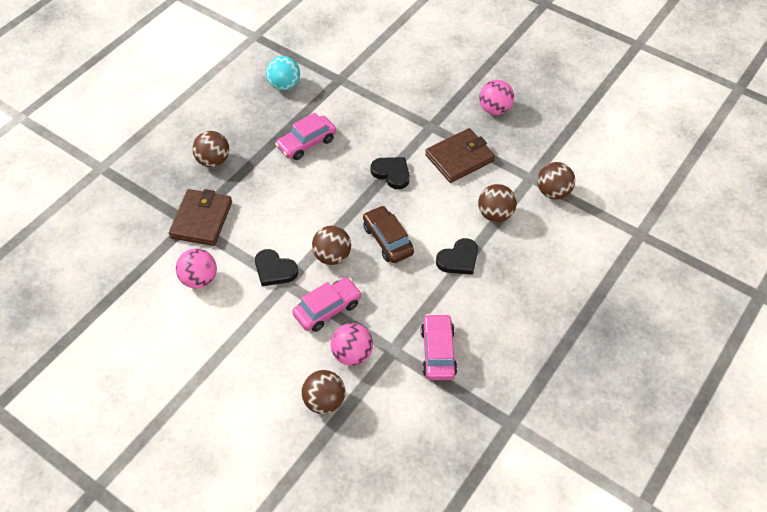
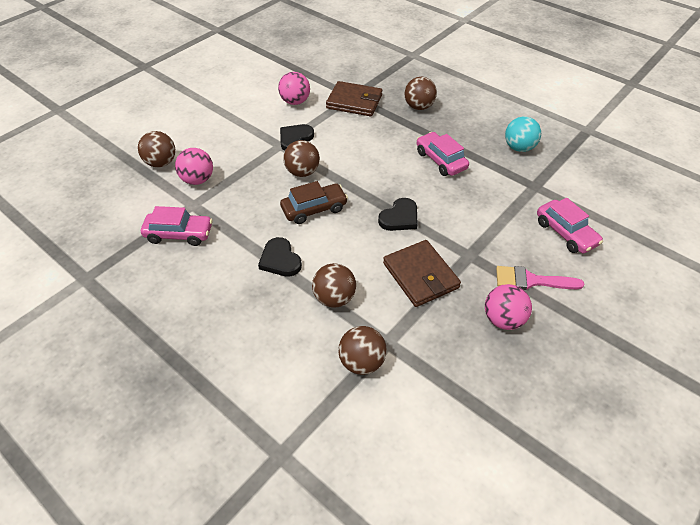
camera: 95 degrees right, 5 degrees down
pink car [292,277,362,332] -> pink car moved to [537,198,603,253]
none -> pink brush [496,266,584,290]

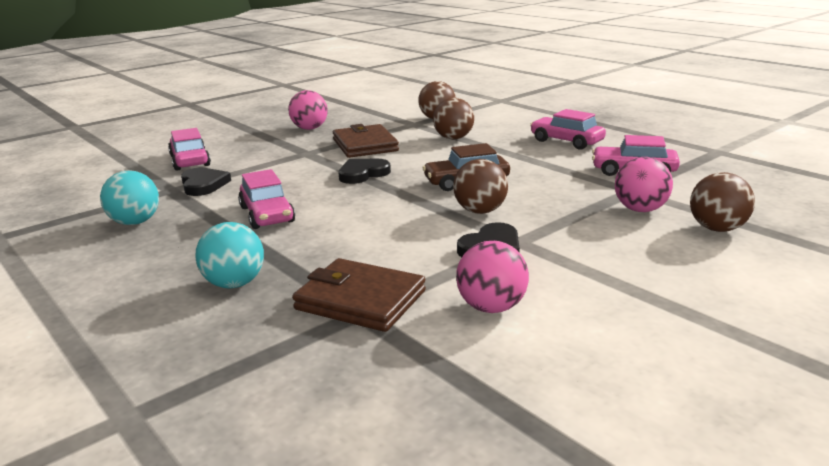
camera: 170 degrees left, 25 degrees down
black heart [258,237,302,277] -> black heart moved to [181,168,231,196]
brown ball [404,77,437,110] -> turquoise ball [195,222,264,288]
pink brush [496,266,584,290] -> none
none -> pink car [530,109,606,150]

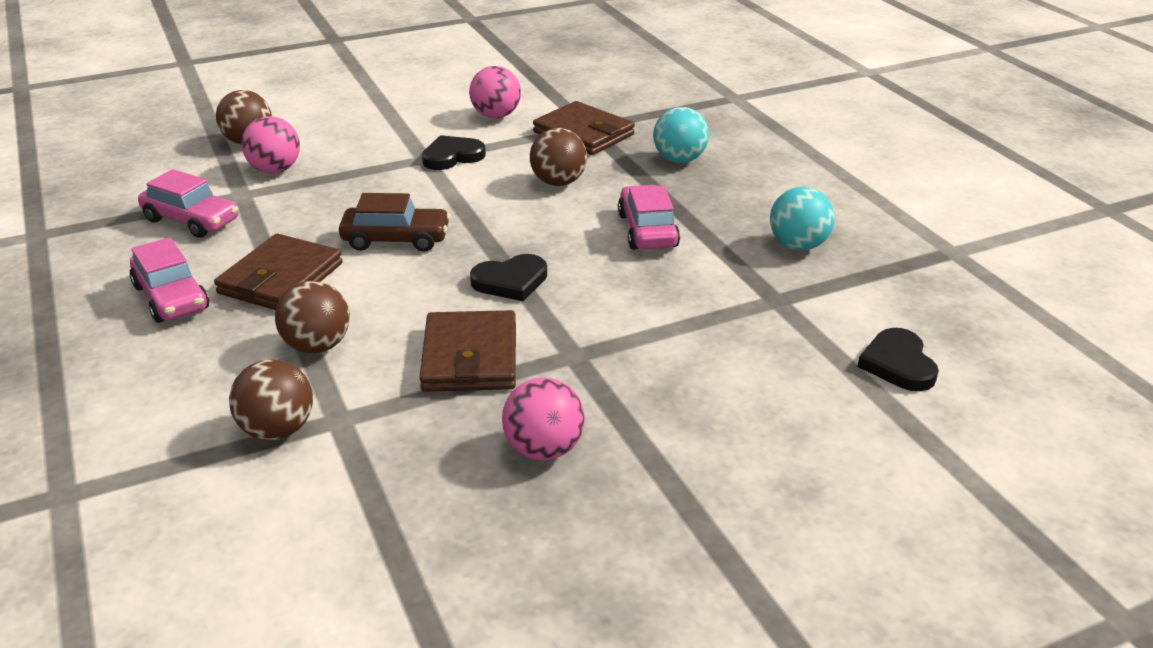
camera: 165 degrees left, 10 degrees up
pink car [168,128,211,170] -> none
black heart [181,168,231,196] -> black heart moved to [857,328,939,391]
brown ball [453,159,508,214] -> brown ball moved to [530,128,587,186]
none -> brown wallet [214,234,343,310]

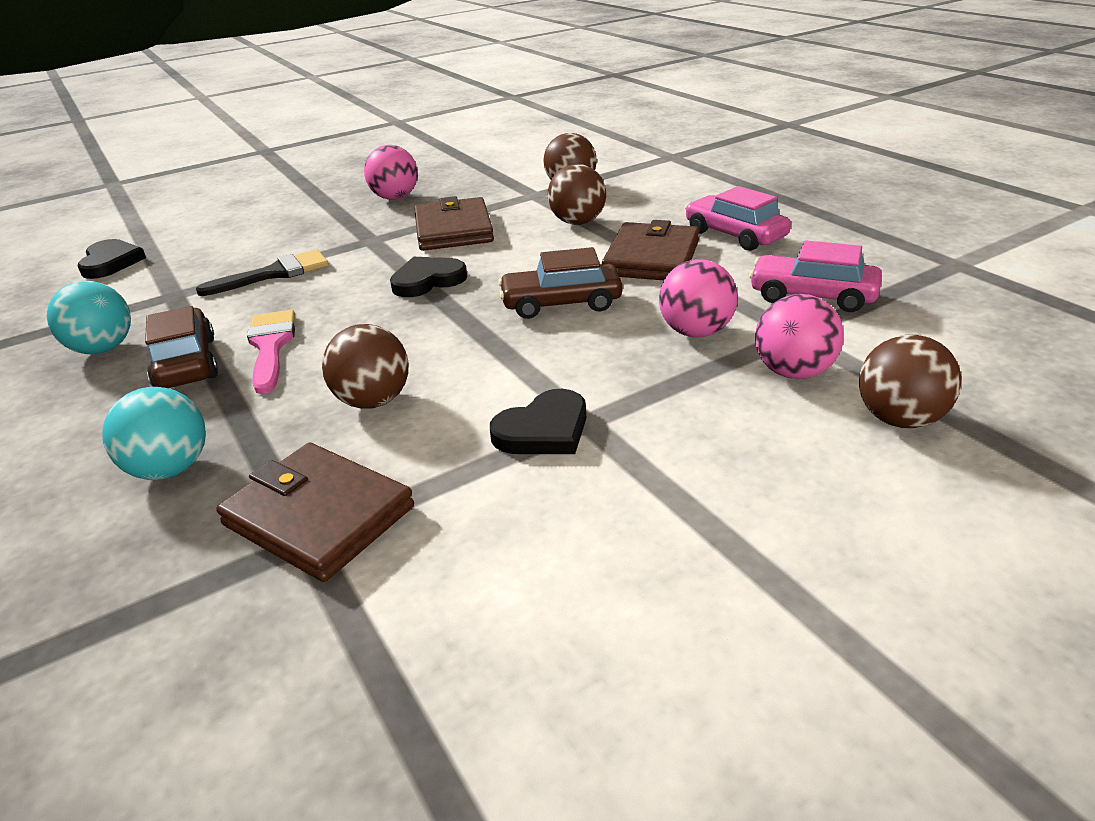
camera: 175 degrees right, 0 degrees up
pink ball [469,66,521,118] -> pink ball moved to [659,259,738,337]
pink car [618,185,680,250] -> pink brush [247,310,295,394]
none -> brown car [145,306,218,388]
none -> black brush [196,249,329,296]

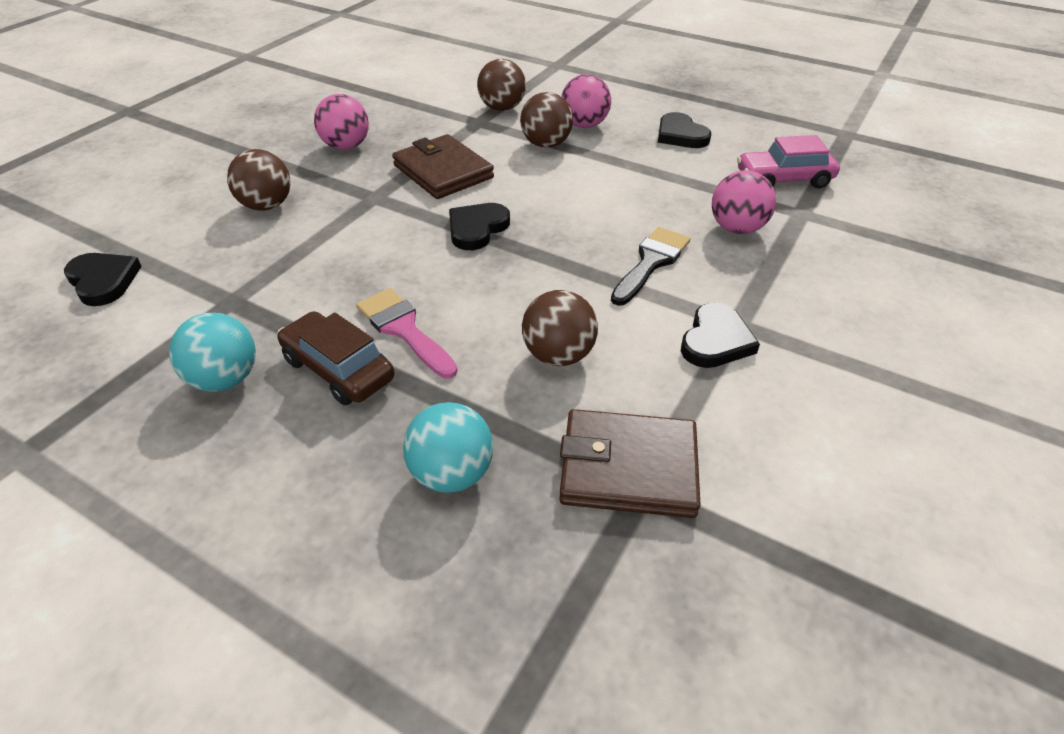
camera: 30 degrees left, 10 degrees up
black brush [196,249,329,296] -> black brush moved to [611,227,690,306]
brown car [498,247,623,319] -> none
brown wallet [602,220,700,280] -> none
pink car [685,186,791,251] -> black heart [658,112,711,148]
pink ball [755,294,844,379] -> pink ball moved to [561,74,611,128]
brown ball [859,335,961,428] -> brown ball moved to [227,149,291,211]

